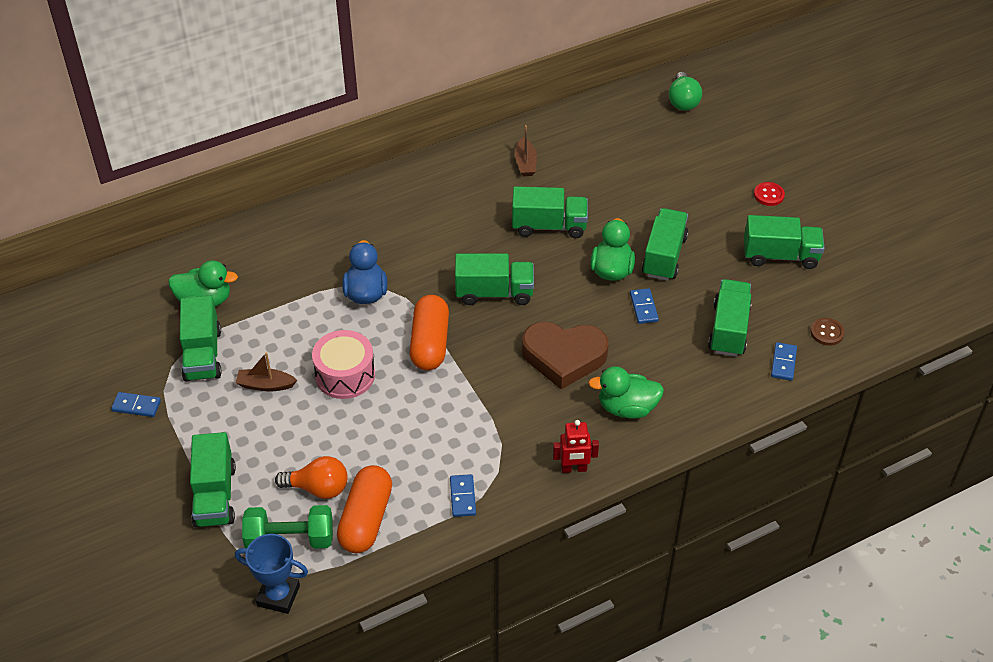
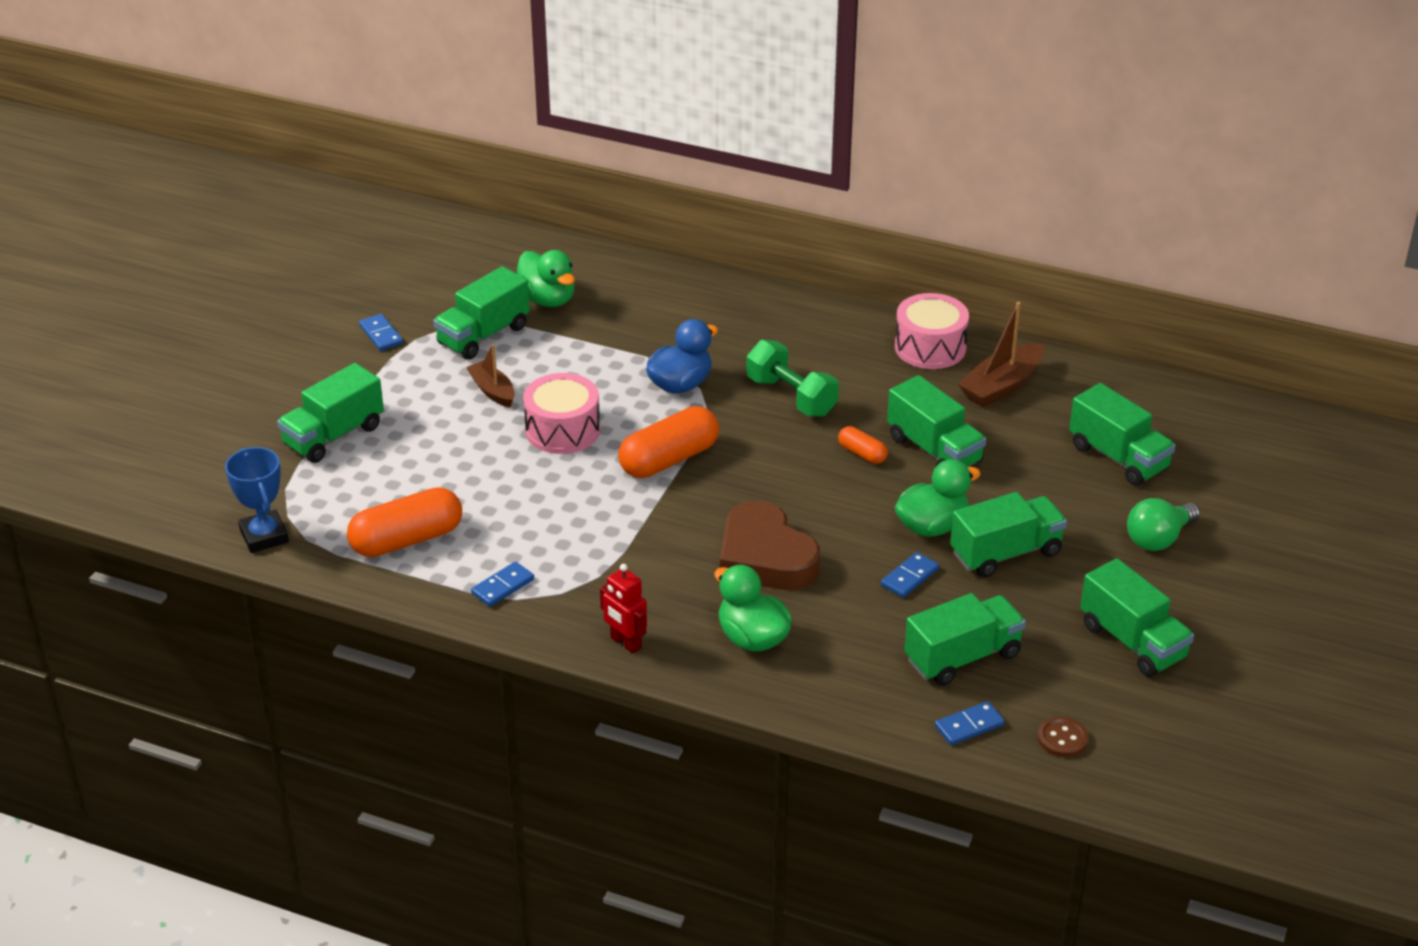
camera: 50 degrees right, 10 degrees down
green dumbbell [242,505,333,549] -> green dumbbell moved to [746,340,839,417]
orange light bulb [275,456,348,499] -> none
green truck [455,253,534,305] -> green truck moved to [1069,383,1175,486]
brown boat [515,125,537,176] -> brown boat [958,302,1044,407], size x1.55
green light bulb [668,72,702,111] -> green light bulb moved to [1127,498,1200,551]
red button [754,182,785,206] -> none
none -> orange capsule [838,426,888,464]
none -> pink drum [895,293,969,369]

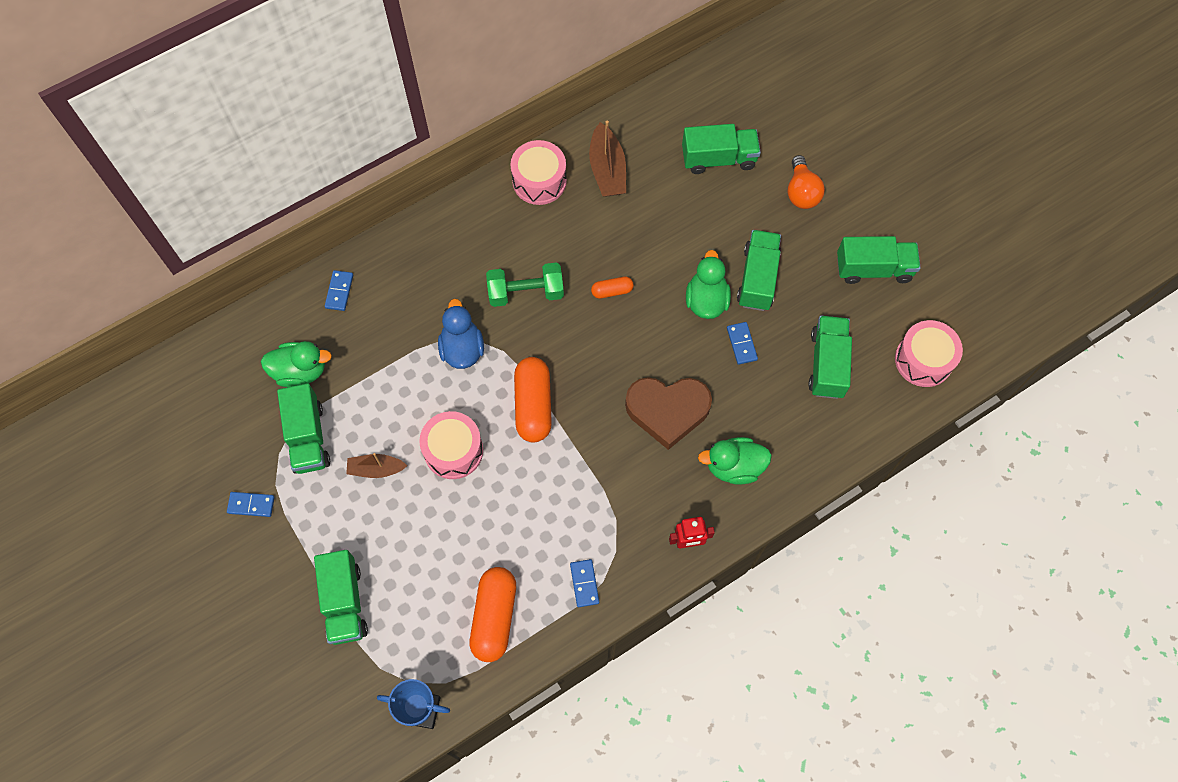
camera: 55 degrees left, 30 degrees up
green truck [887,375,986,467] -> none
blue domino [935,701,1005,745] -> blue domino moved to [325,270,353,311]
brown button [1038,717,1089,757] -> pink drum [895,320,963,387]
green light bulb [1127,498,1200,551] -> orange light bulb [788,155,825,209]

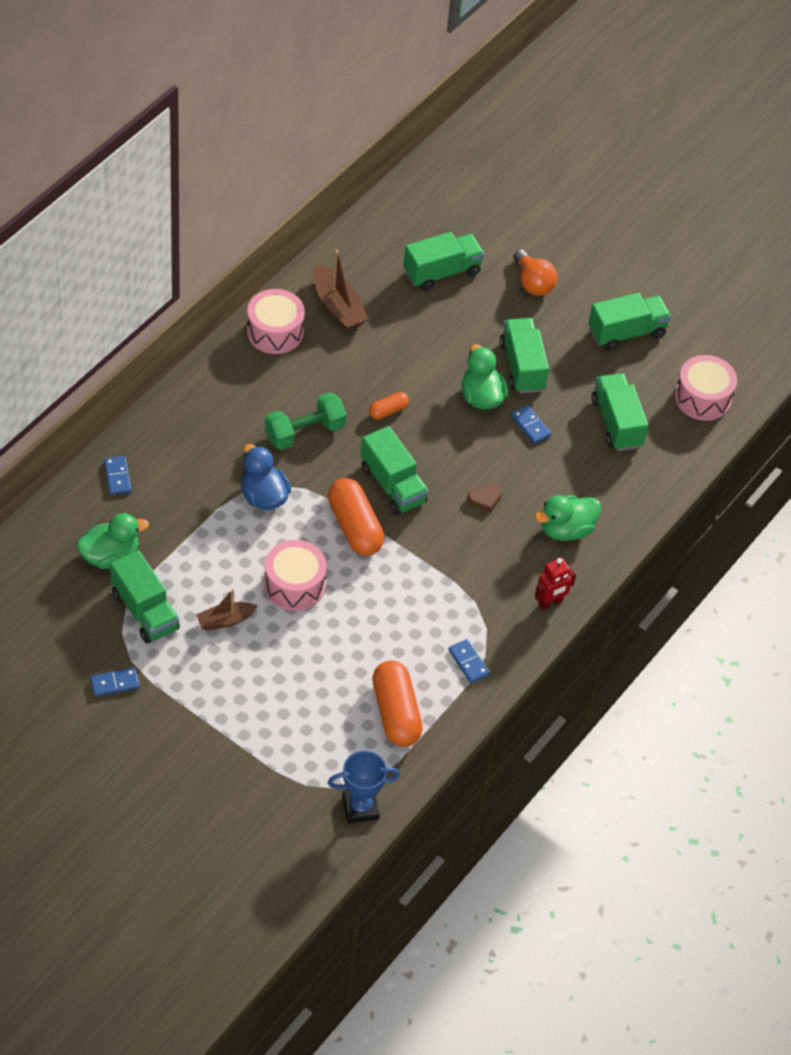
camera: 25 degrees left, 15 degrees down
green truck [314,550,368,645] -> green truck moved to [361,426,429,515]
brown heart [625,377,712,450] -> brown heart [468,484,502,512], size x0.40

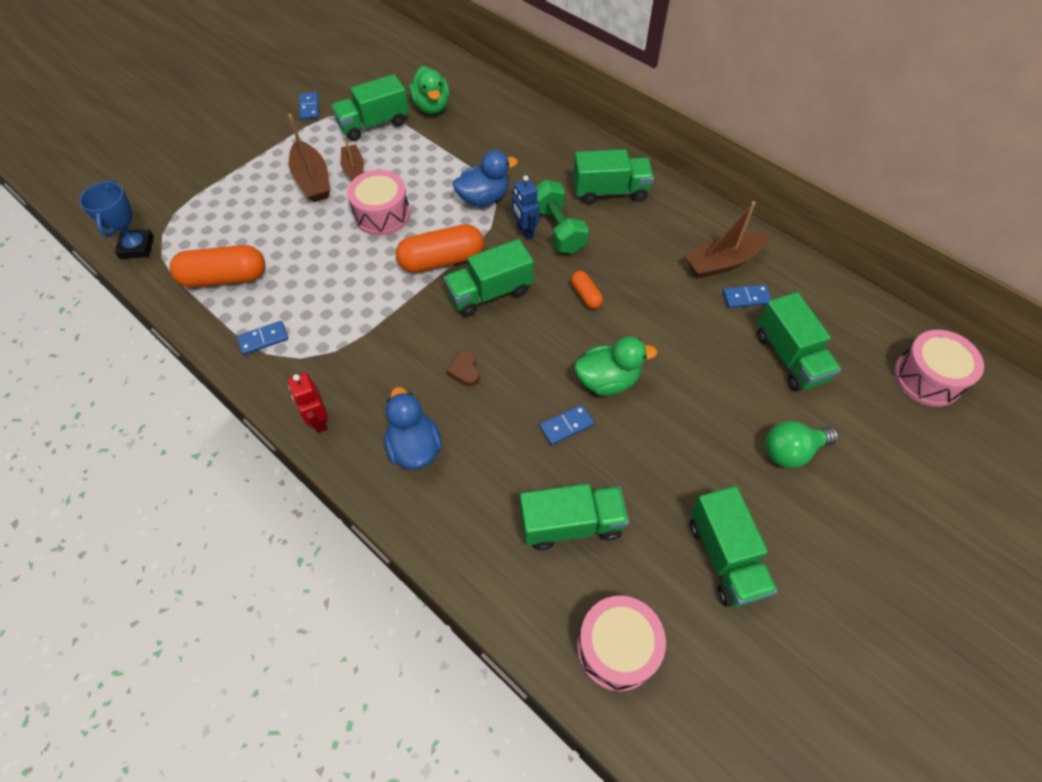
camera: 100 degrees right, 5 degrees up
blue domino [104,456,131,495] -> blue domino moved to [723,285,772,308]
pink drum [247,289,305,354] -> pink drum moved to [894,330,984,407]
green truck [500,318,549,393] -> green truck moved to [573,149,654,204]
orange light bulb [513,249,557,296] -> green light bulb [765,421,839,468]
green duck [535,495,601,541] -> blue duck [384,387,442,470]
none -> brown boat [288,114,331,202]
none -> blue robot [512,175,540,240]

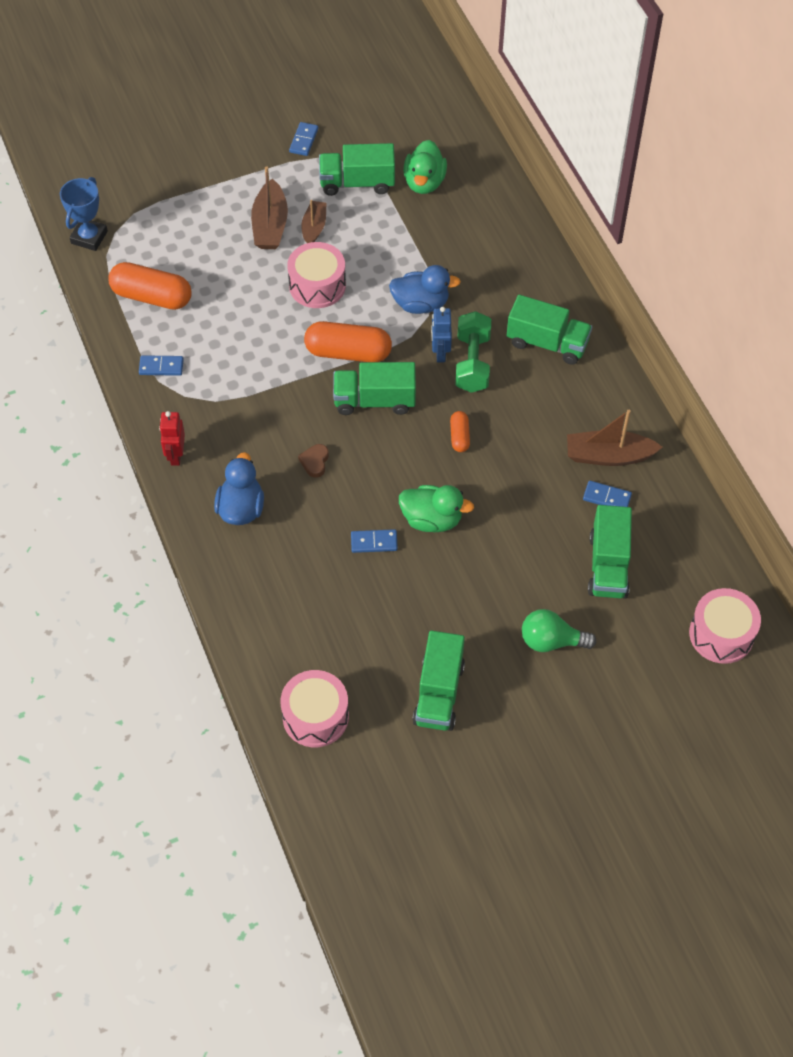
camera: 25 degrees right, 0 degrees up
green truck [520,484,629,550] -> none

